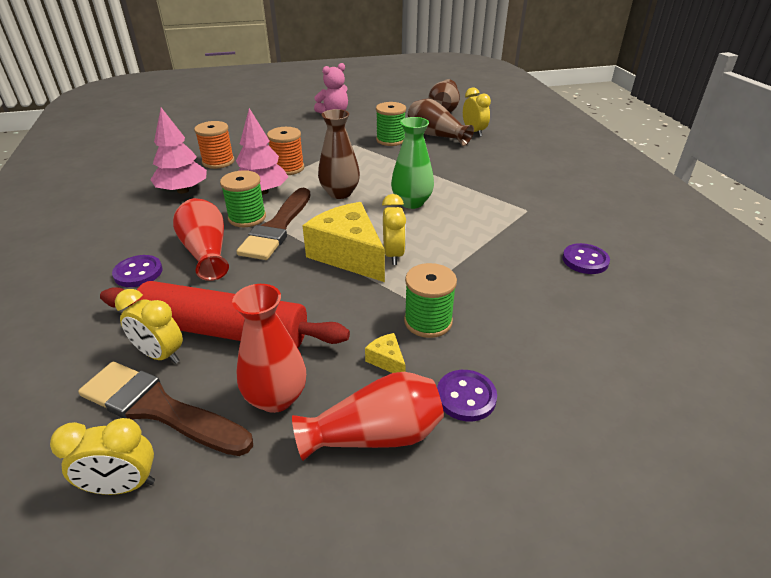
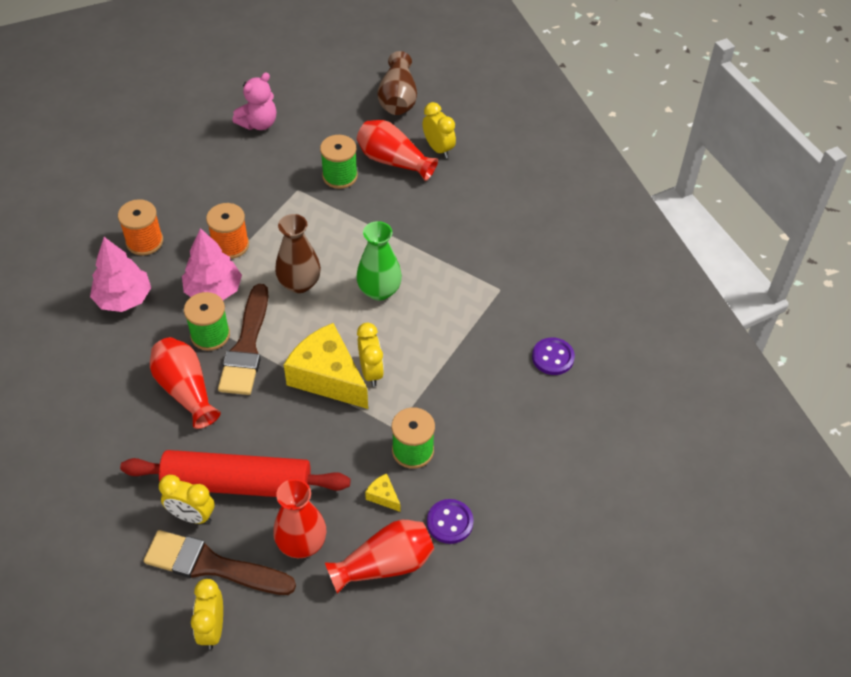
camera: 10 degrees left, 15 degrees up
yellow clock [50,418,155,495] -> yellow clock turned 105 degrees clockwise [191,579,223,650]
purple button [112,255,163,287] -> none
brown vase [408,99,474,146] -> red vase [357,120,438,181]

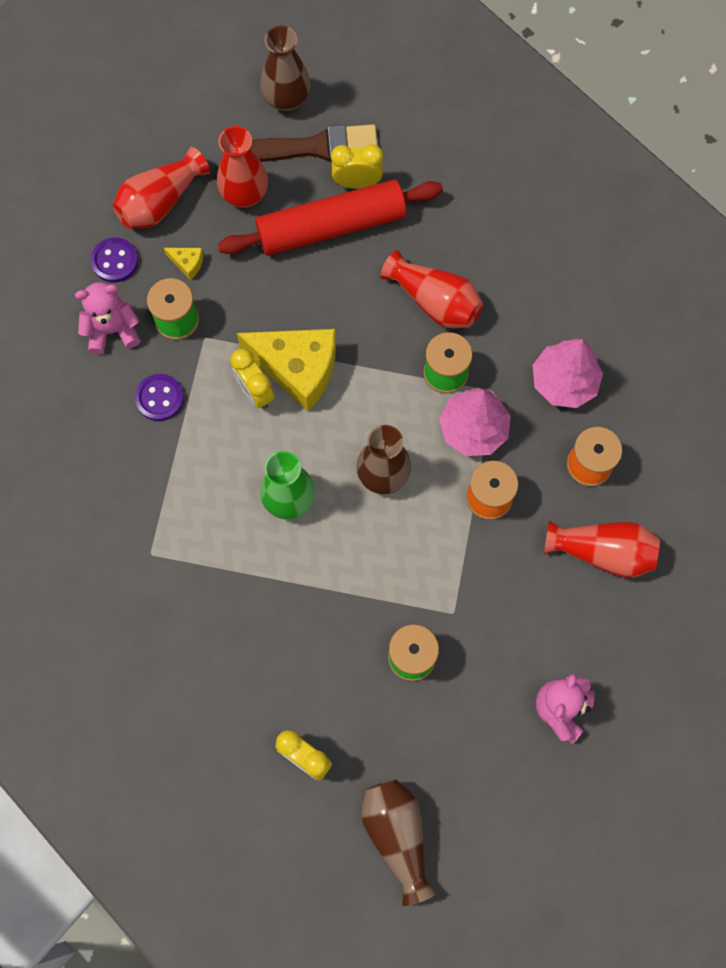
camera: 160 degrees right, 20 degrees up
yellow clock [191,579,223,650] -> brown vase [260,26,311,111]
brown brush [218,284,269,395] -> none
red vase [357,120,438,181] -> red vase moved to [544,520,660,578]
purple button [532,337,575,375] -> purple button moved to [135,374,184,421]
none -> pink teddy bear [75,282,141,354]

